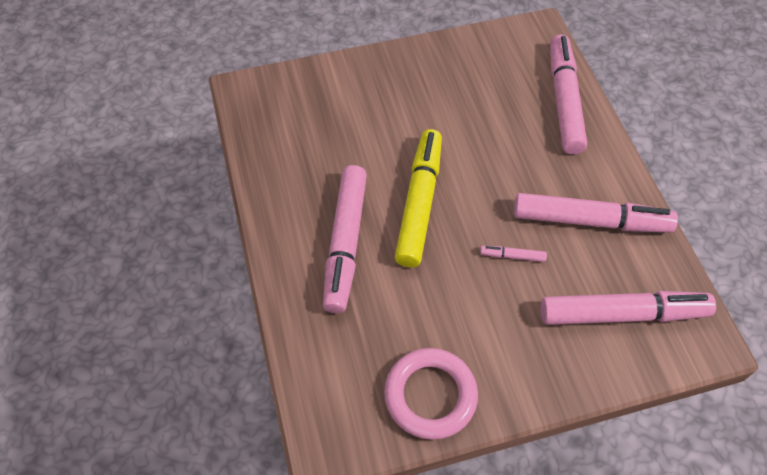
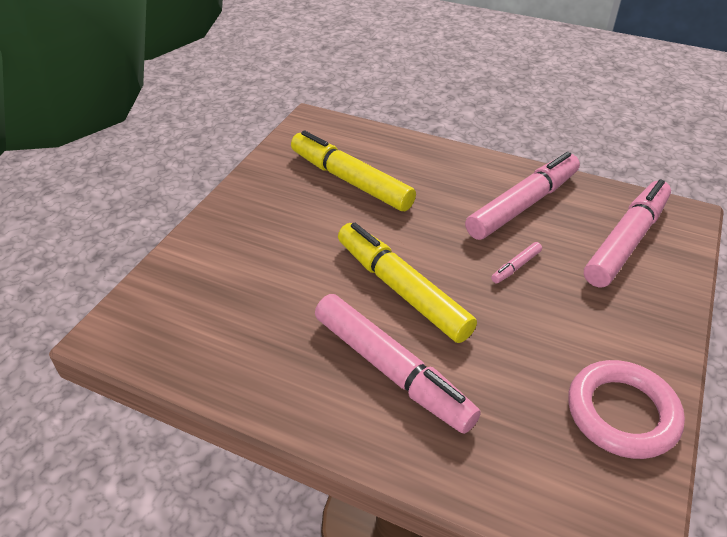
camera: 50 degrees left, 15 degrees down
pink marker [550,34,587,155] -> none
none -> yellow marker [291,130,416,211]

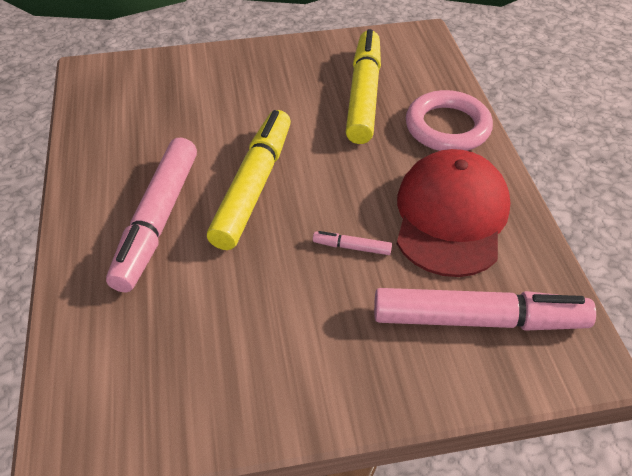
camera: 55 degrees right, 5 degrees up
pink marker [465,152,580,240] -> red cap [397,149,511,277]
pink ring [568,360,685,459] -> pink ring moved to [406,90,493,151]

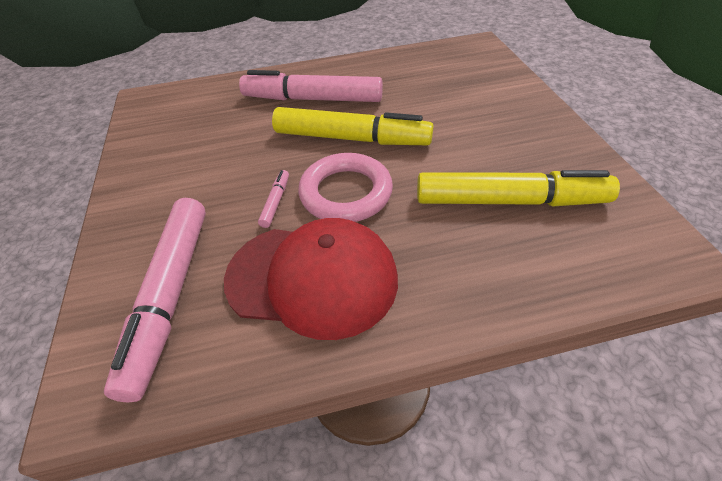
camera: 90 degrees right, 0 degrees up
pink ring [406,90,493,151] -> pink ring moved to [298,153,393,222]

